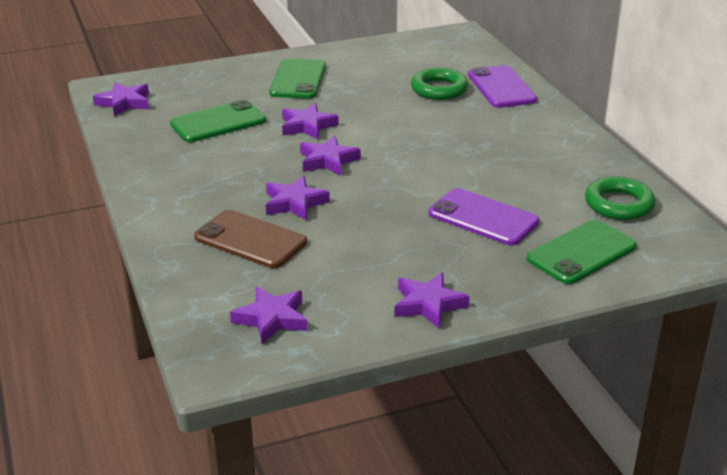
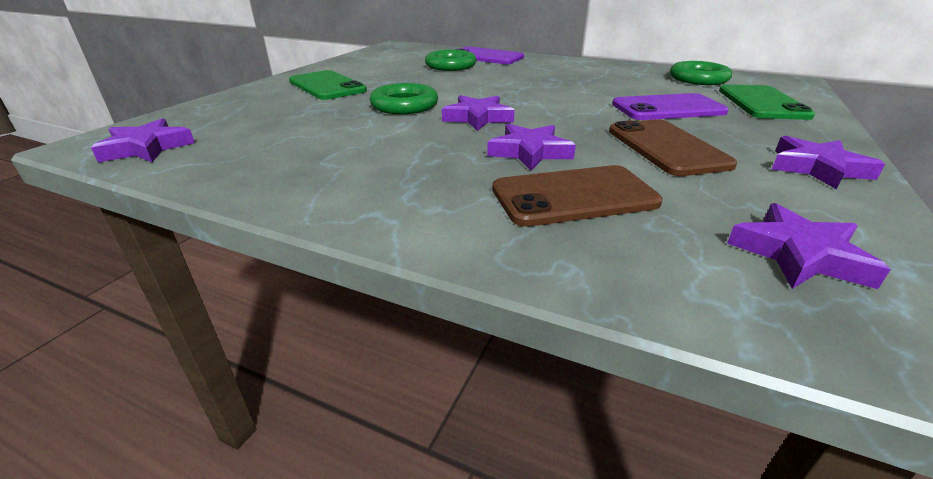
camera: 45 degrees left, 0 degrees up
green phone [170,100,266,142] -> none
purple star [282,103,339,140] -> green ring [369,83,438,114]
none -> brown phone [609,119,737,176]

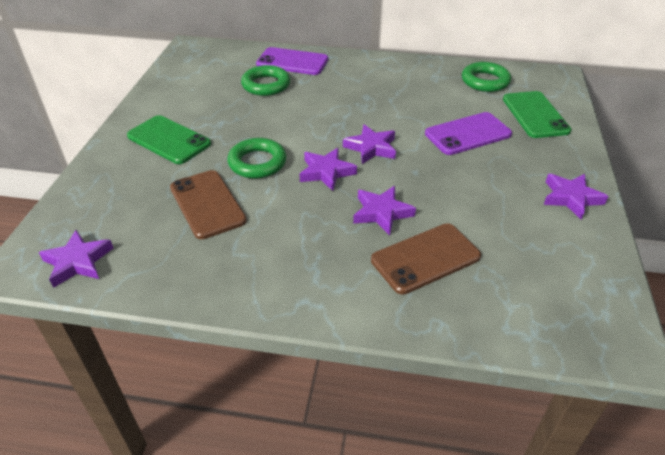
camera: 15 degrees left, 10 degrees up
brown phone [609,119,737,176] -> brown phone moved to [170,170,247,239]
purple star [727,203,891,289] -> purple star moved to [343,124,396,164]

